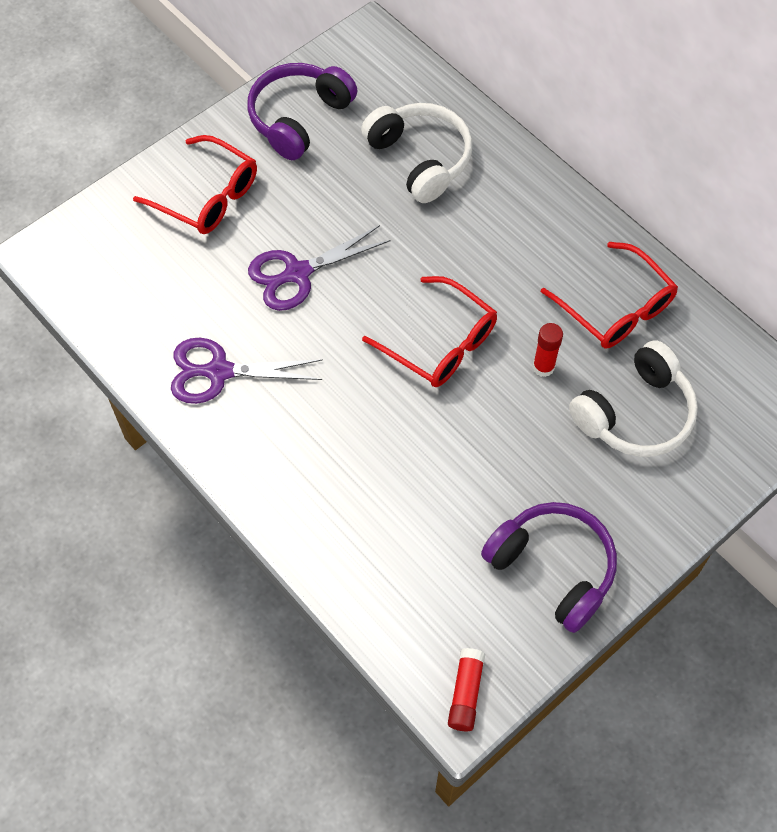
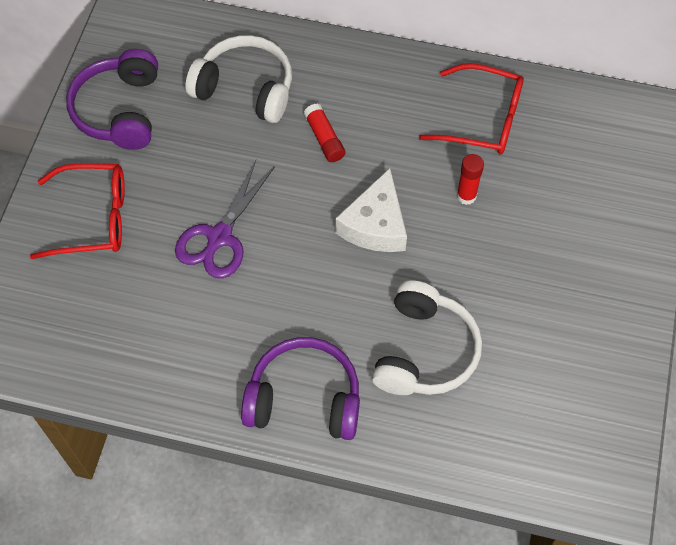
camera: 35 degrees left, 0 degrees up
purple scissors [171,338,323,404] -> none
red glasses [362,276,497,387] -> white cheese [335,168,407,252]
red glue stick [448,648,485,731] -> red glue stick moved to [304,103,345,162]
purple headphones [481,502,617,633] -> purple headphones moved to [241,337,360,440]
white headphones [569,340,698,457] -> white headphones moved to [372,280,482,395]

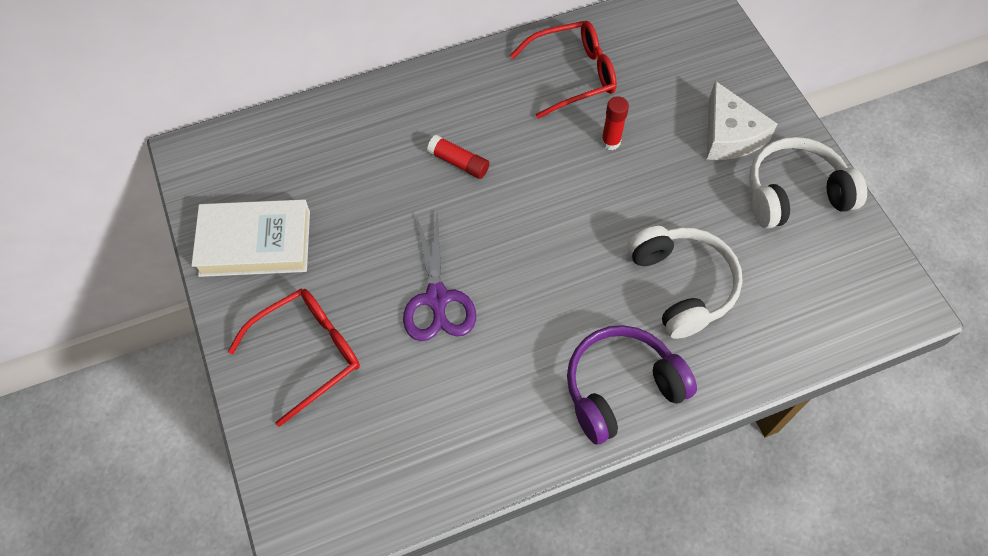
camera: 35 degrees left, 0 degrees up
purple headphones [66,49,158,150] -> white book [191,199,310,277]
white headphones [185,35,292,123] -> white headphones moved to [749,137,867,229]
white cheese [335,168,407,252] -> white cheese moved to [707,81,778,160]

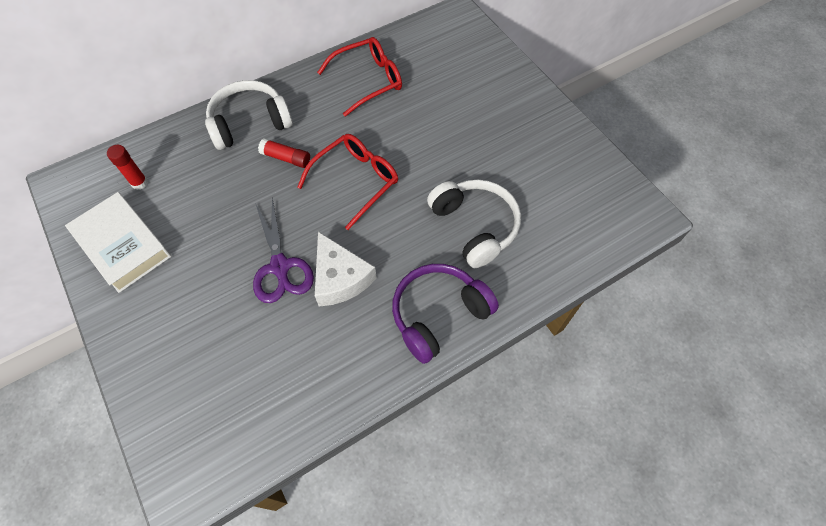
camera: 10 degrees left, 0 degrees up
white book [191,199,310,277] -> white book turned 60 degrees clockwise [65,192,172,293]
red glasses [228,288,360,427] -> red glasses moved to [297,134,398,230]
red glue stick [601,96,629,150] -> red glue stick moved to [107,145,148,190]
white cheese [707,81,778,160] -> white cheese moved to [315,232,377,307]
white headphones [749,137,867,229] -> white headphones moved to [205,80,293,150]

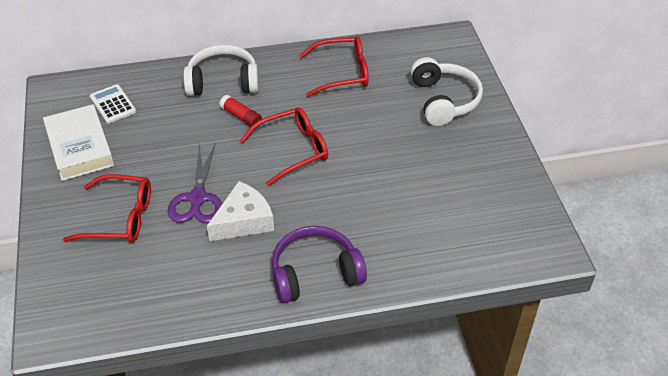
camera: 20 degrees right, 15 degrees down
red glue stick [107,145,148,190] -> white calculator [90,84,136,124]
white cheese [315,232,377,307] -> white cheese turned 120 degrees counterclockwise [207,181,274,241]
white headphones [427,180,521,268] -> white headphones moved to [410,57,483,126]
none -> red glasses [63,174,151,243]

